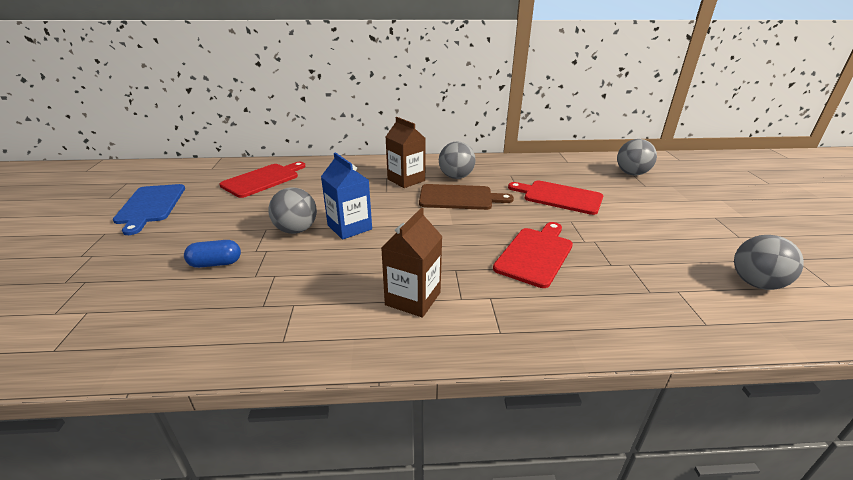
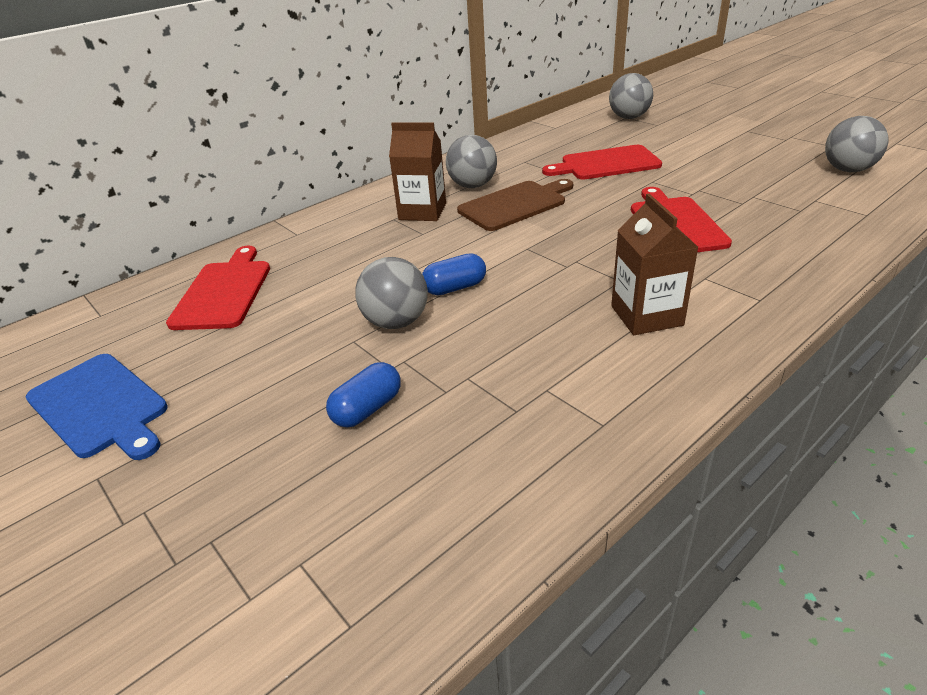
camera: 35 degrees left, 5 degrees up
blue carton [321,152,372,240] -> blue capsule [422,253,486,295]

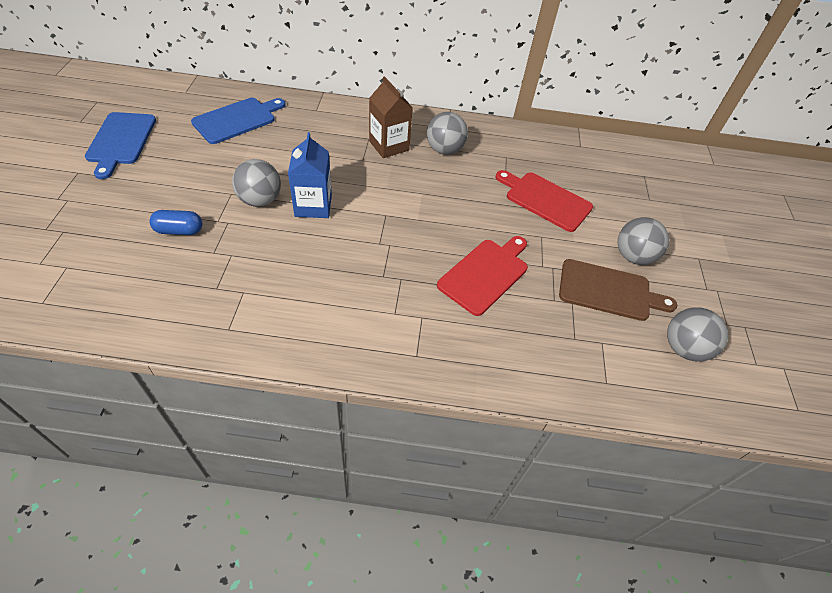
camera: 40 degrees right, 15 degrees up
red cutting board [166,246,270,330] -> blue cutting board [191,98,286,144]
blue capsule [422,253,486,295] -> blue carton [288,132,332,218]
brown cutting board [457,179,573,231] -> brown cutting board moved to [559,259,677,321]
grey ball [609,73,653,119] -> grey ball moved to [618,217,669,265]
brown carton [611,194,698,335] -> none

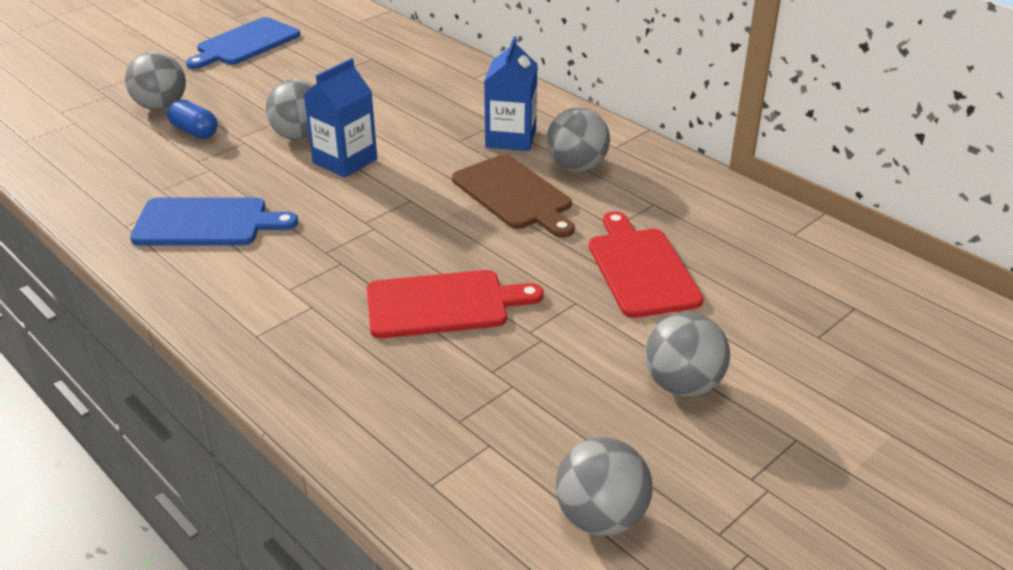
camera: 45 degrees right, 15 degrees down
blue cutting board [191,98,286,144] -> blue cutting board moved to [130,198,298,245]
brown carton [369,76,413,158] -> blue carton [484,36,538,151]
brown cutting board [559,259,677,321] -> brown cutting board moved to [452,154,575,237]
none -> grey ball [125,51,186,110]

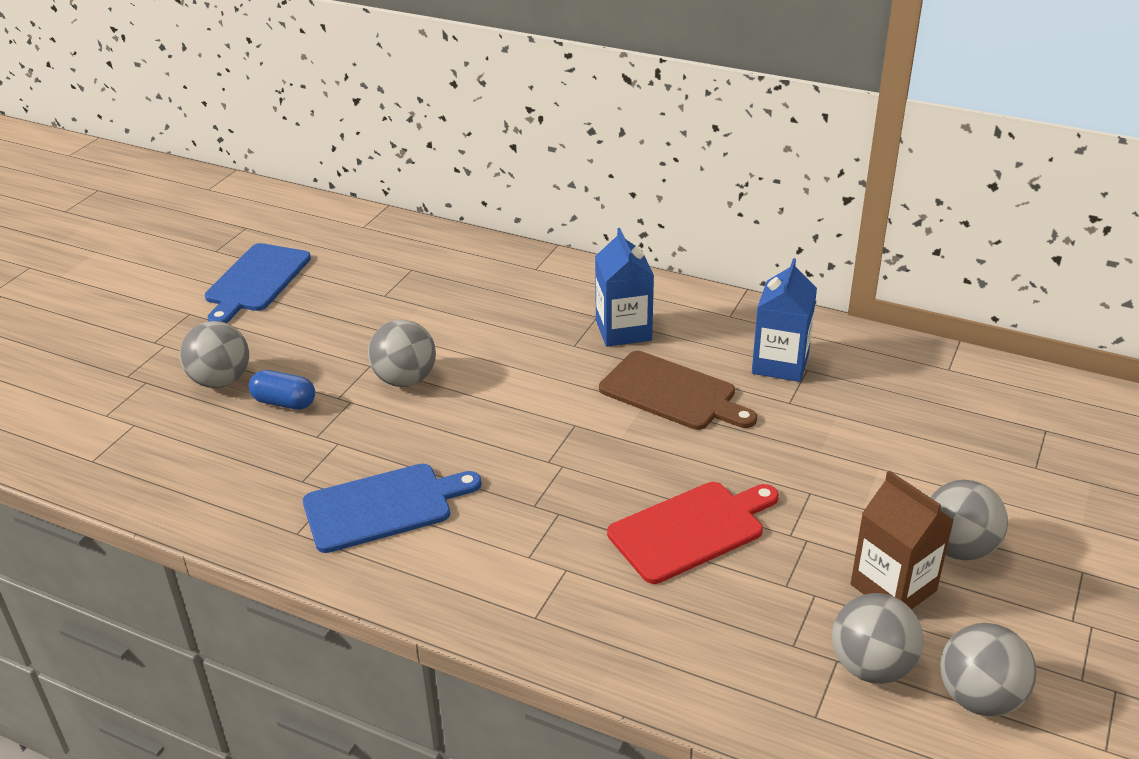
camera: 20 degrees left, 0 degrees up
blue carton [303,58,377,178] -> blue carton moved to [752,258,817,382]
grey ball [547,108,610,172] -> grey ball moved to [832,593,923,684]
red cutting board [589,211,704,318] -> none
none -> brown carton [850,471,954,610]

